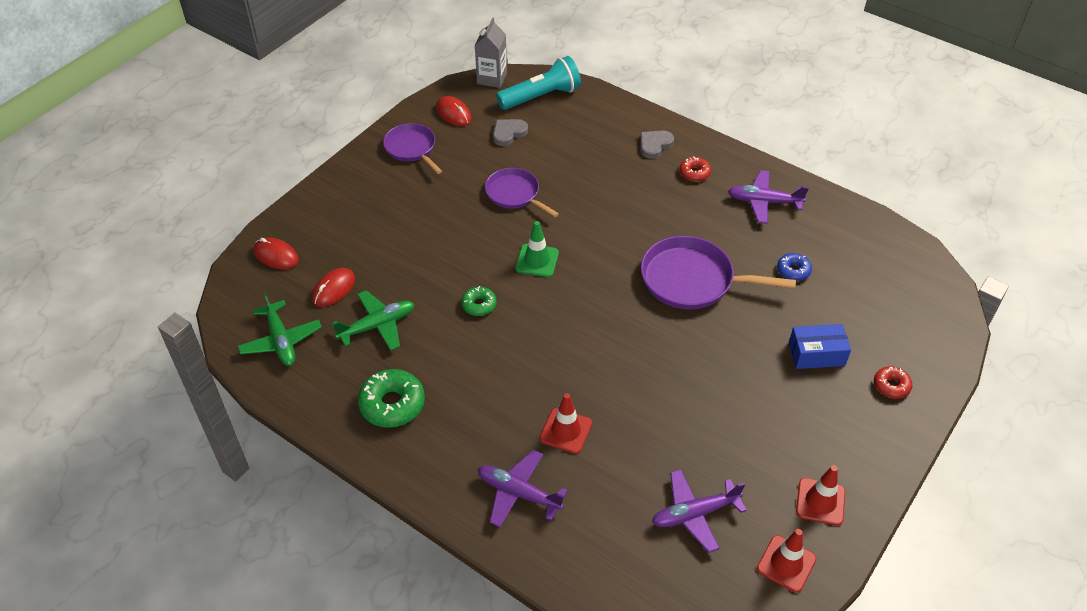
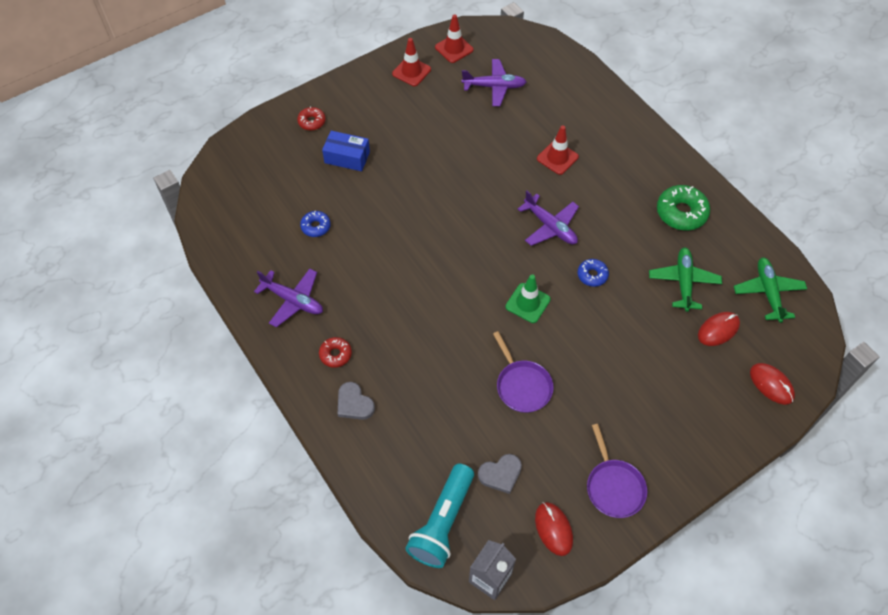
camera: 160 degrees left, 10 degrees up
green plane [332,290,414,351] -> green plane turned 105 degrees clockwise [649,247,722,312]
green donut [461,286,497,316] -> blue donut [578,259,609,287]
purple plane [478,450,568,527] -> purple plane moved to [518,190,579,246]
turquoise flashlight [496,56,581,110] -> turquoise flashlight turned 60 degrees counterclockwise [405,463,474,568]
grey heart [640,131,674,159] -> grey heart turned 75 degrees clockwise [338,382,375,420]
purple pan [641,236,796,310] -> none

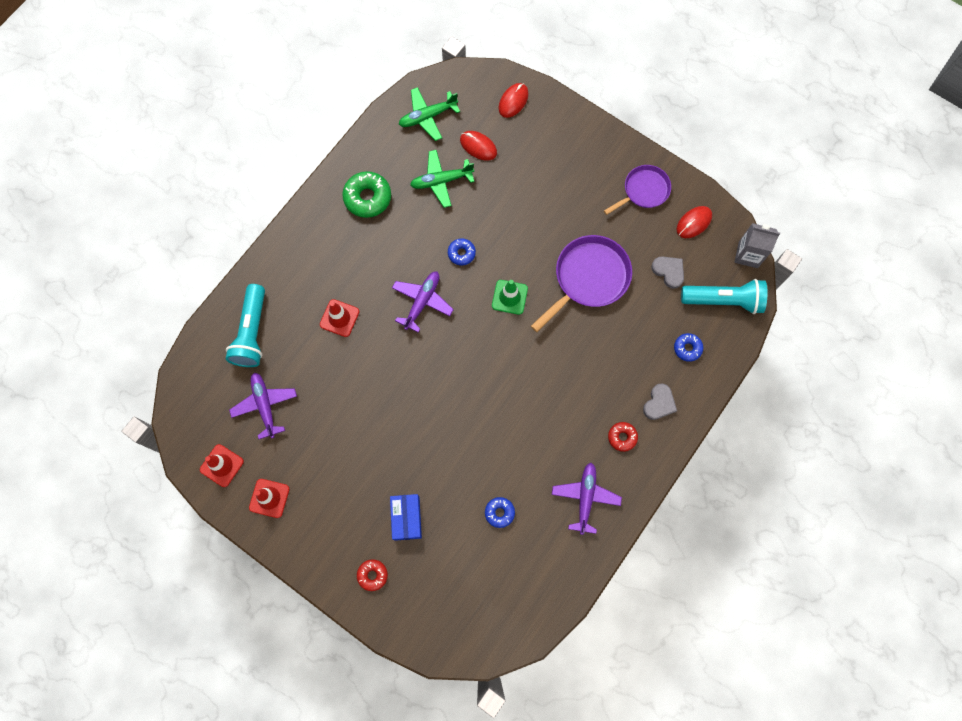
camera: 110 degrees left, 15 degrees up
purple pan [493,331,554,413] -> purple pan [531,235,632,332], size x1.59
none -> turquoise flashlight [226,284,265,367]
none -> blue donut [674,333,703,362]

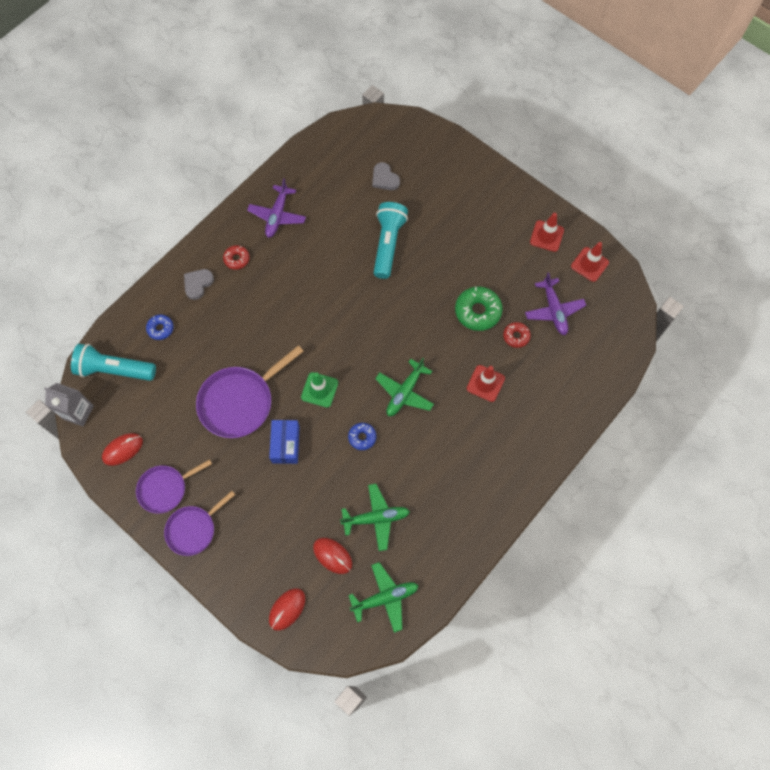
camera: 175 degrees left, 5 degrees down
turquoise flashlight [226,284,265,367] -> turquoise flashlight moved to [374,202,408,279]
green donut [342,171,391,218] -> green donut moved to [455,286,503,331]
red donut [357,559,388,591] -> red donut moved to [503,322,531,348]
blue box [390,494,422,541] -> blue box moved to [269,420,300,464]
purple plane [392,271,454,333] -> green plane [375,358,434,416]
blue donut [485,497,515,528] -> none
grey heart [651,256,684,289] -> grey heart moved to [372,162,400,190]
none -> purple pan [164,491,235,556]

